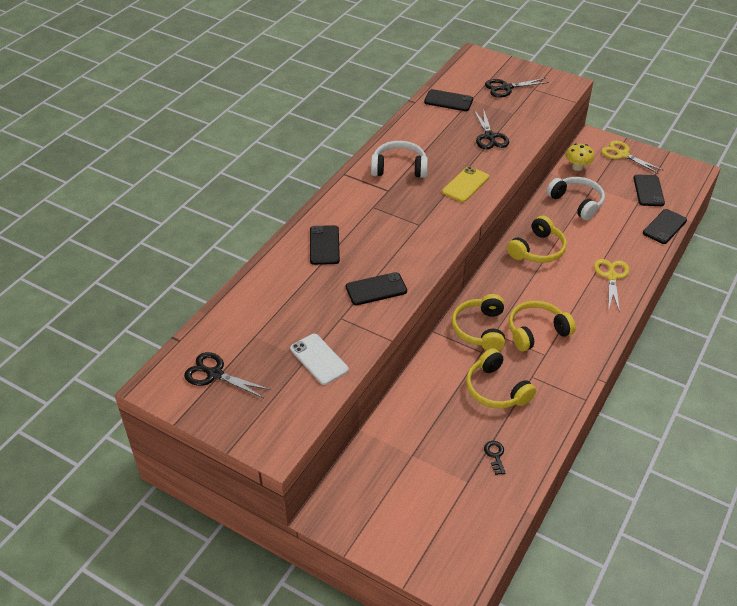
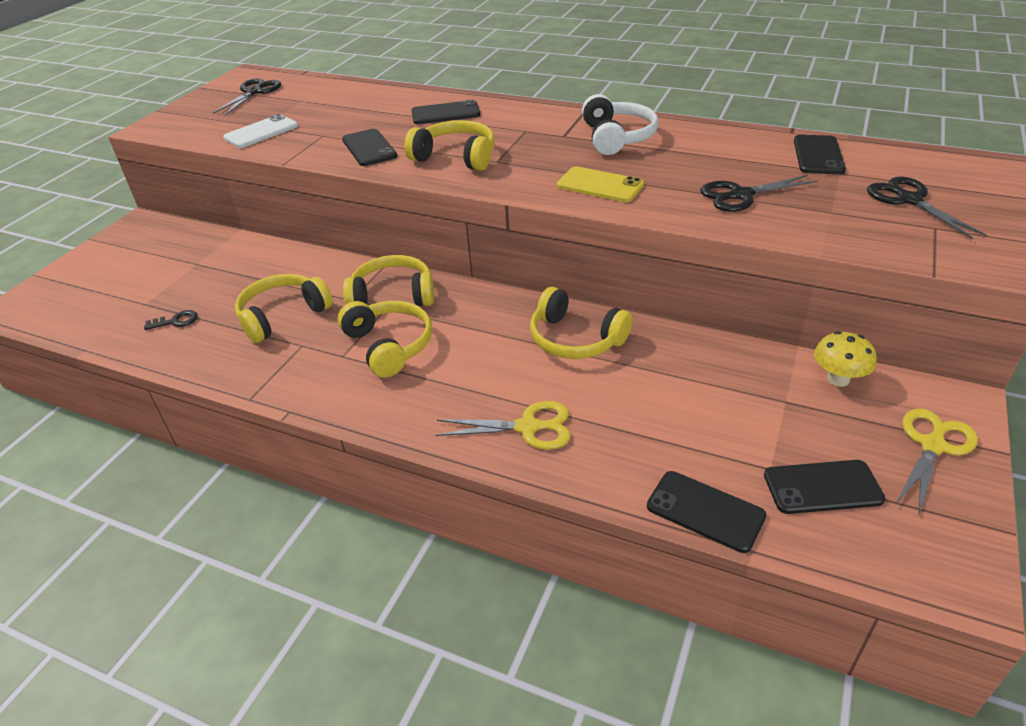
camera: 85 degrees right, 5 degrees down
white headphones [547,177,605,220] -> none
none -> yellow headphones [404,120,495,171]

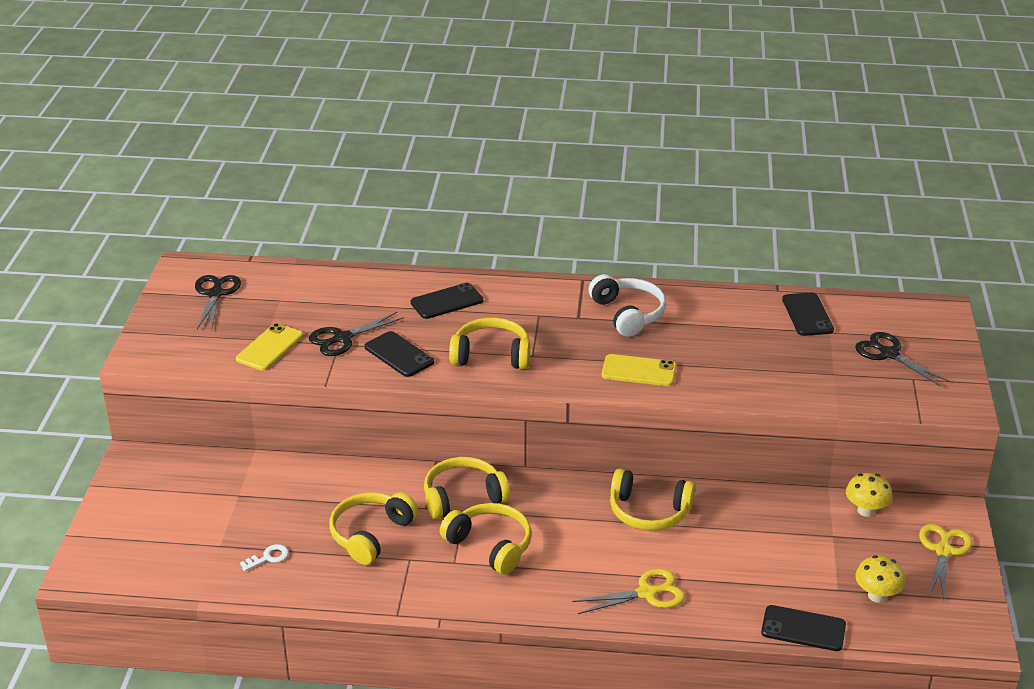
camera: 20 degrees left, 5 degrees down
black key [144,310,198,330] -> white key [240,544,289,571]
white phone [223,114,298,148] -> yellow phone [236,323,303,371]
black scissors [700,175,818,212] -> black scissors moved to [309,312,404,356]
black phone [764,460,885,514] -> yellow mushroom [855,555,906,603]

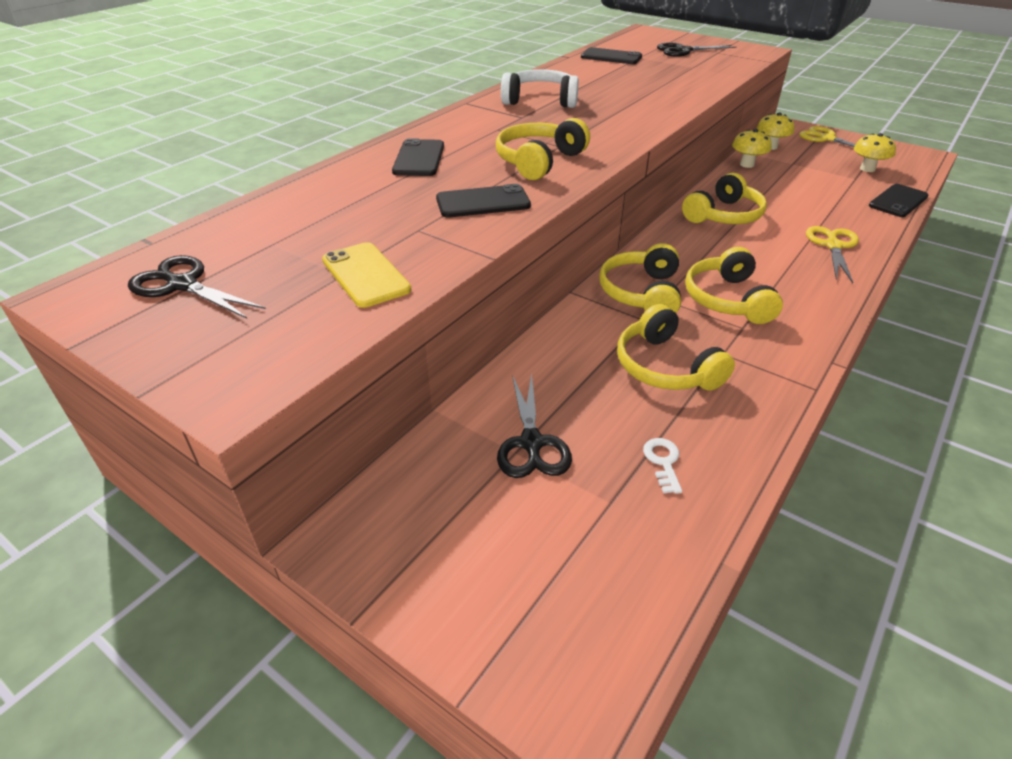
camera: 60 degrees left, 5 degrees up
black scissors [309,312,404,356] -> black scissors moved to [497,374,572,478]
yellow headphones [440,503,532,575] -> yellow headphones turned 75 degrees counterclockwise [685,247,783,324]
yellow phone [602,354,676,386] -> none
none -> yellow mushroom [732,129,772,168]

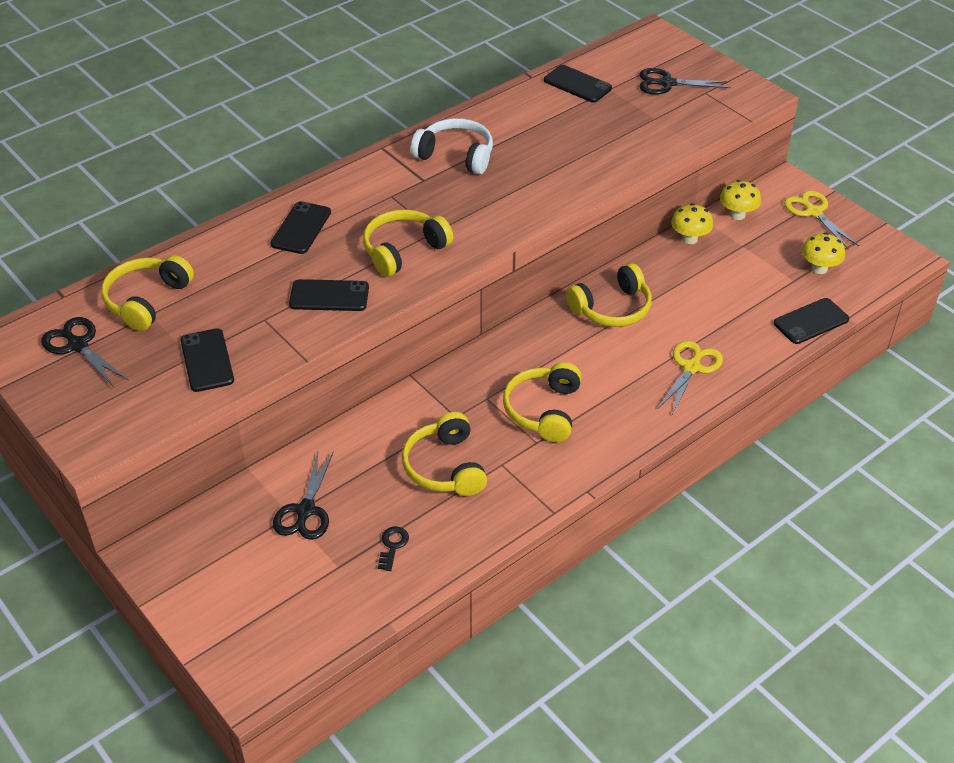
camera: 15 degrees right, 5 degrees up
yellow phone [322,242,412,308] -> black phone [180,328,234,392]
yellow headphones [599,243,681,313] -> yellow headphones moved to [101,255,194,331]
white key [643,438,682,494] -> black key [378,526,409,571]

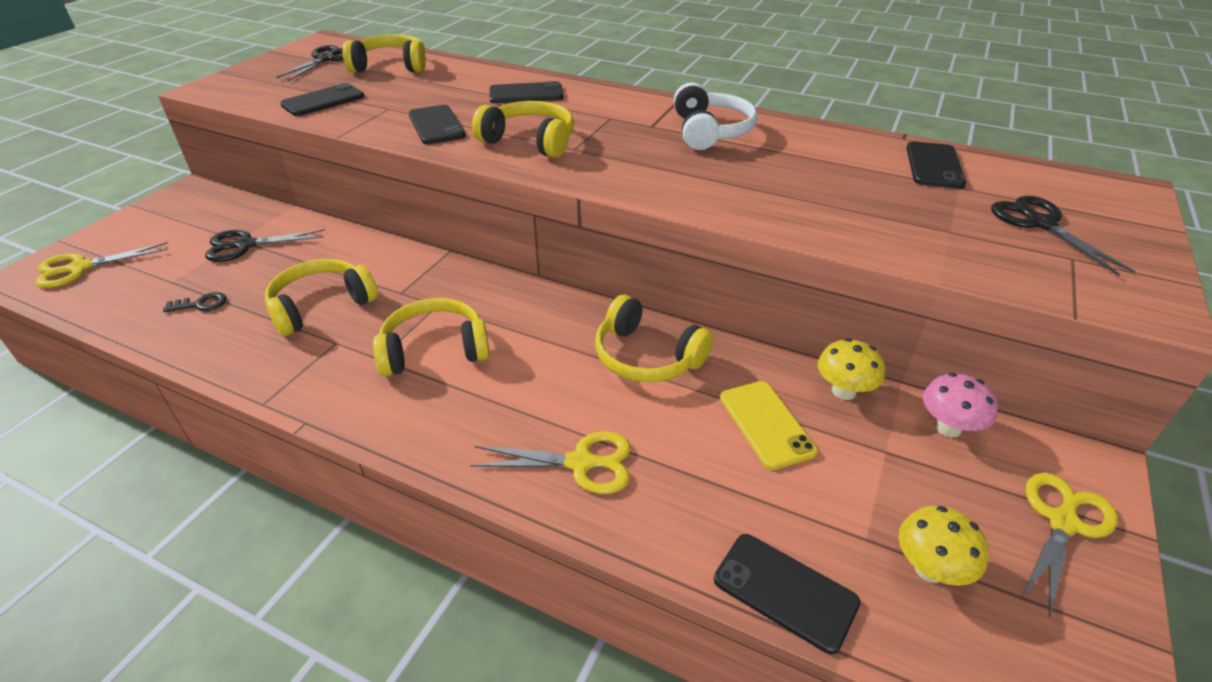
camera: 65 degrees right, 5 degrees down
yellow mushroom [720,180,761,220] -> pink mushroom [923,373,998,437]
none -> yellow scissors [35,242,168,288]
none -> yellow phone [720,381,818,470]

